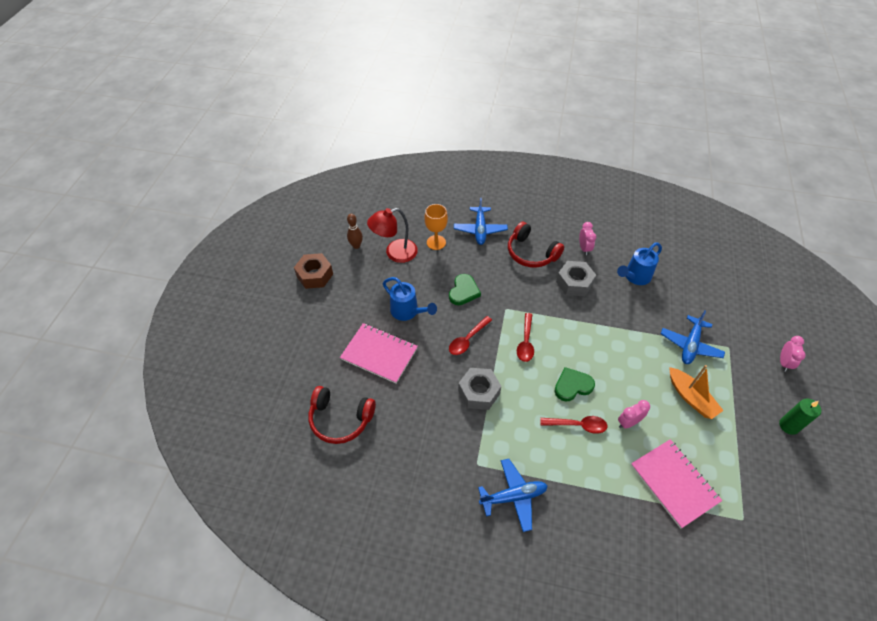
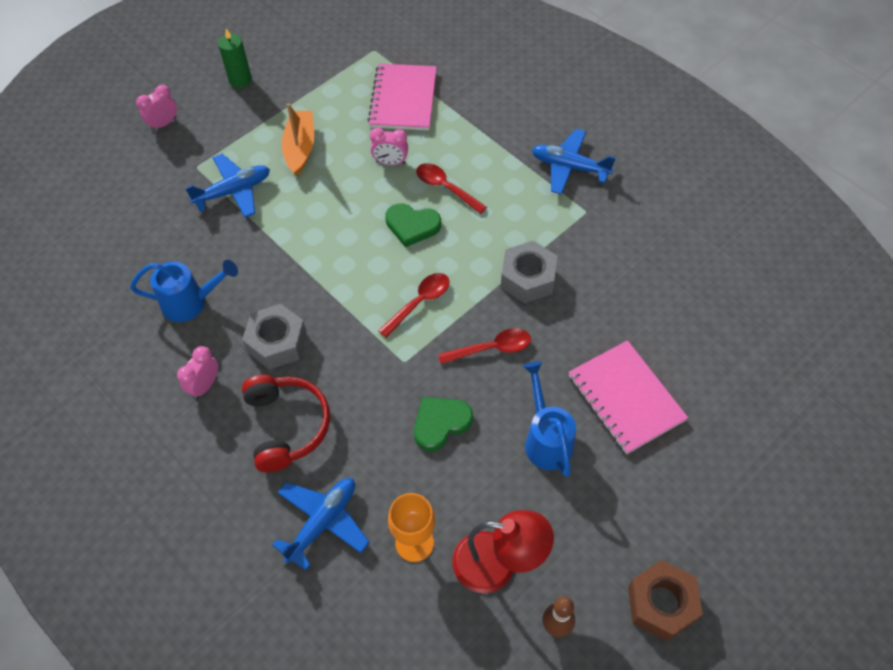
camera: 145 degrees left, 5 degrees up
red headphones [308,386,376,444] -> none

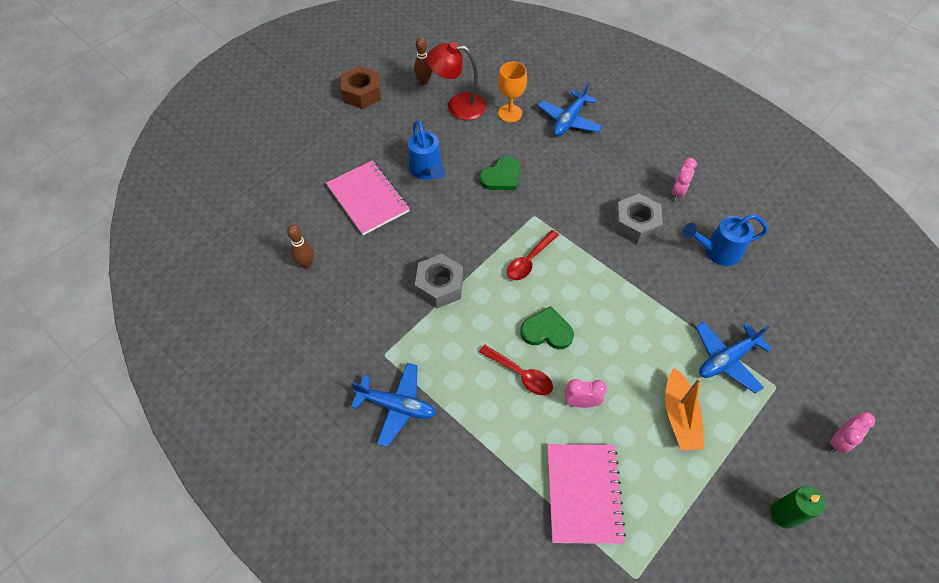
camera: 175 degrees right, 0 degrees up
red headphones [242,375,330,472] -> none
red spoon [438,328,531,364] -> none
none -> brown bowling pin [287,225,314,268]

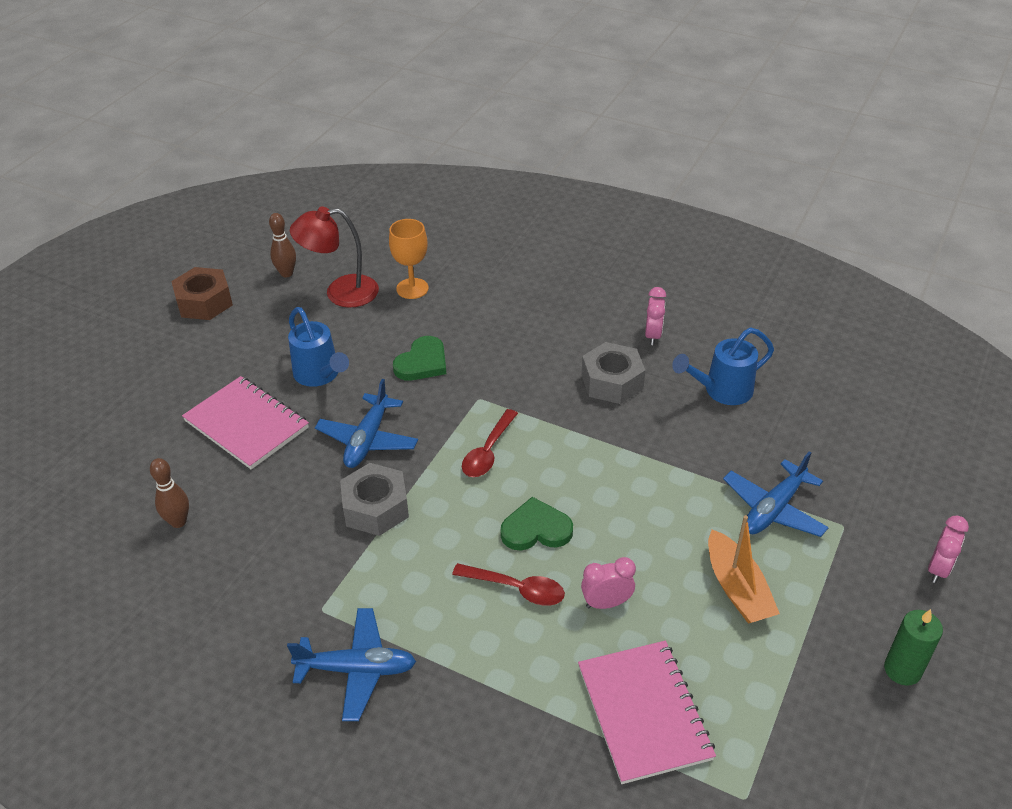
camera: 15 degrees left, 15 degrees down
blue plane [538,82,603,136] -> blue plane moved to [315,379,418,468]

